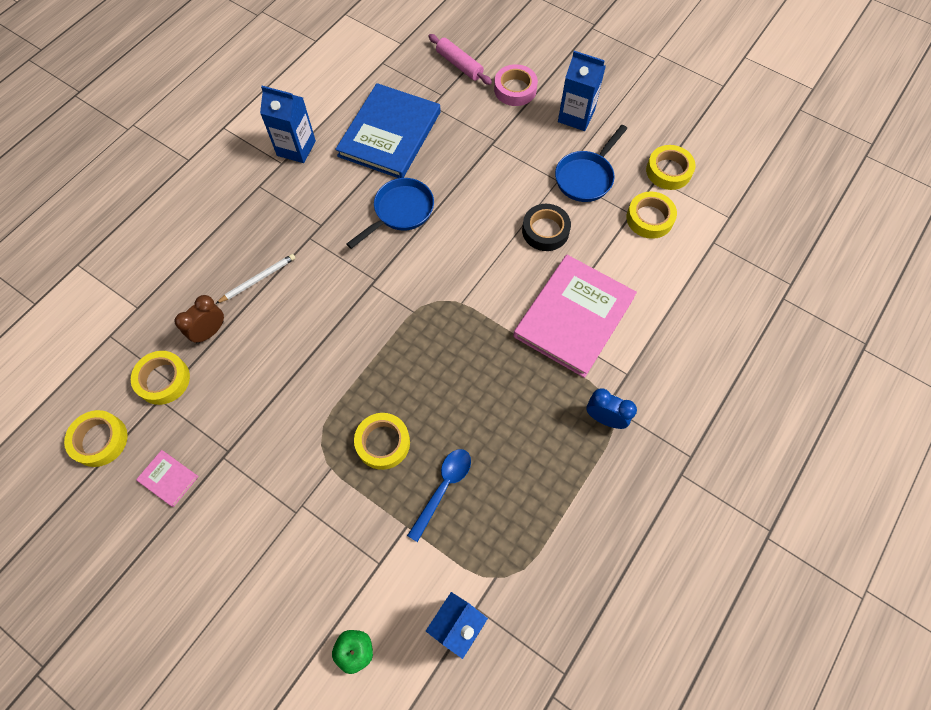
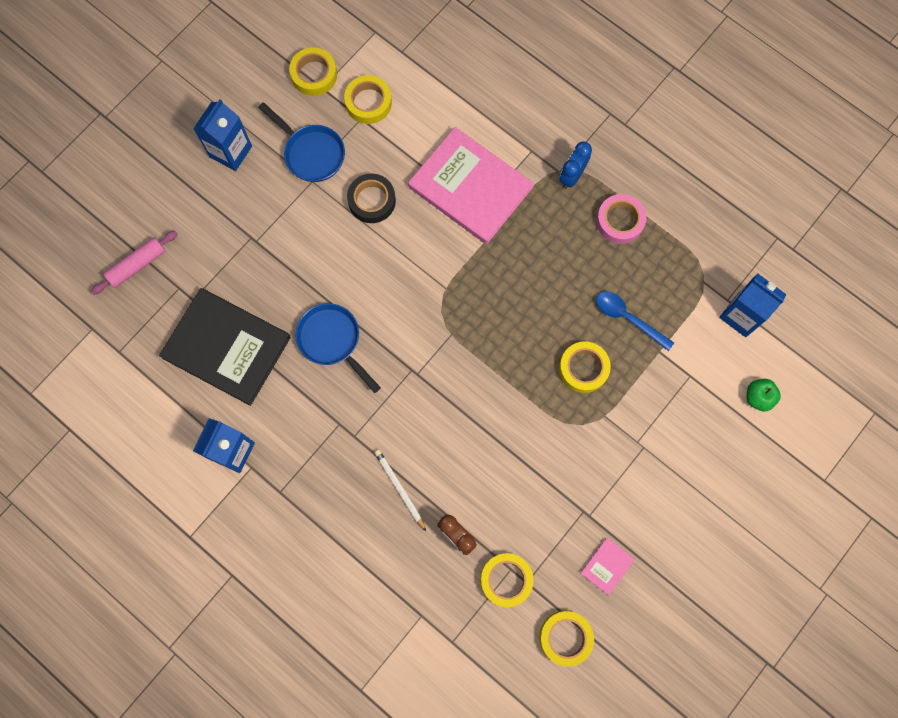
camera: 85 degrees left, 10 degrees up
blue book [335,83,441,178] -> black book [159,288,291,406]
pink tape [494,64,538,106] -> pink tape moved to [596,194,647,244]

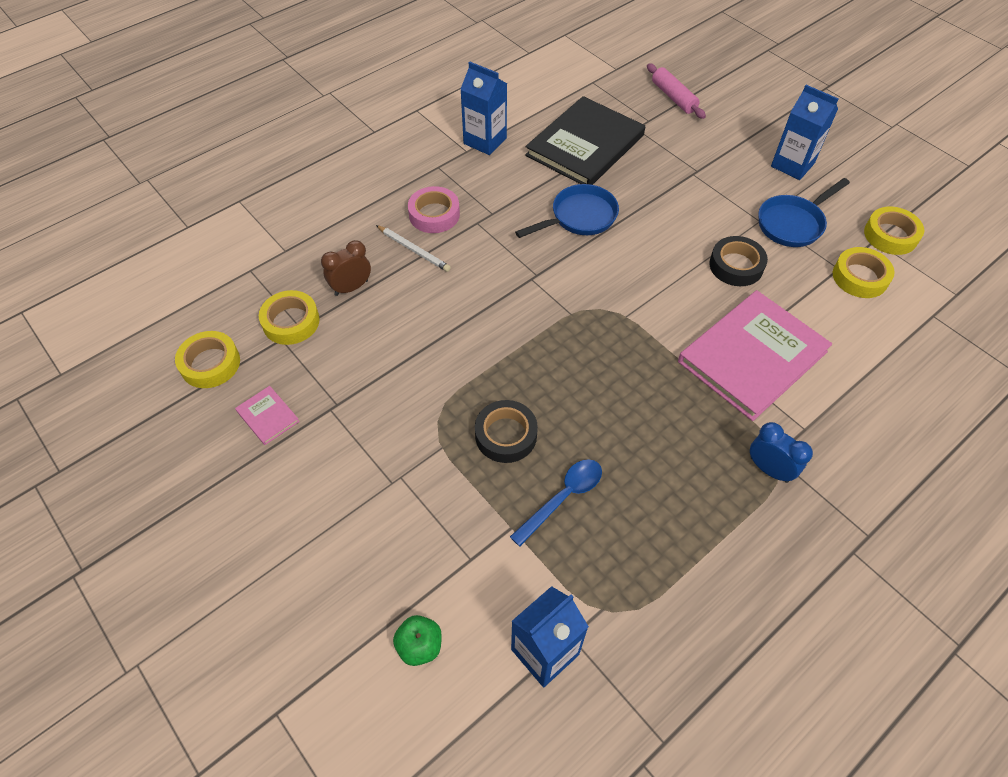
camera: 100 degrees right, 20 degrees down
white pencil [375,450,426,531] -> white pencil turned 60 degrees clockwise [376,225,451,272]
yellow tape [559,341,611,393] -> black tape [475,400,538,463]
pink tape [596,194,647,244] -> pink tape moved to [408,186,460,233]

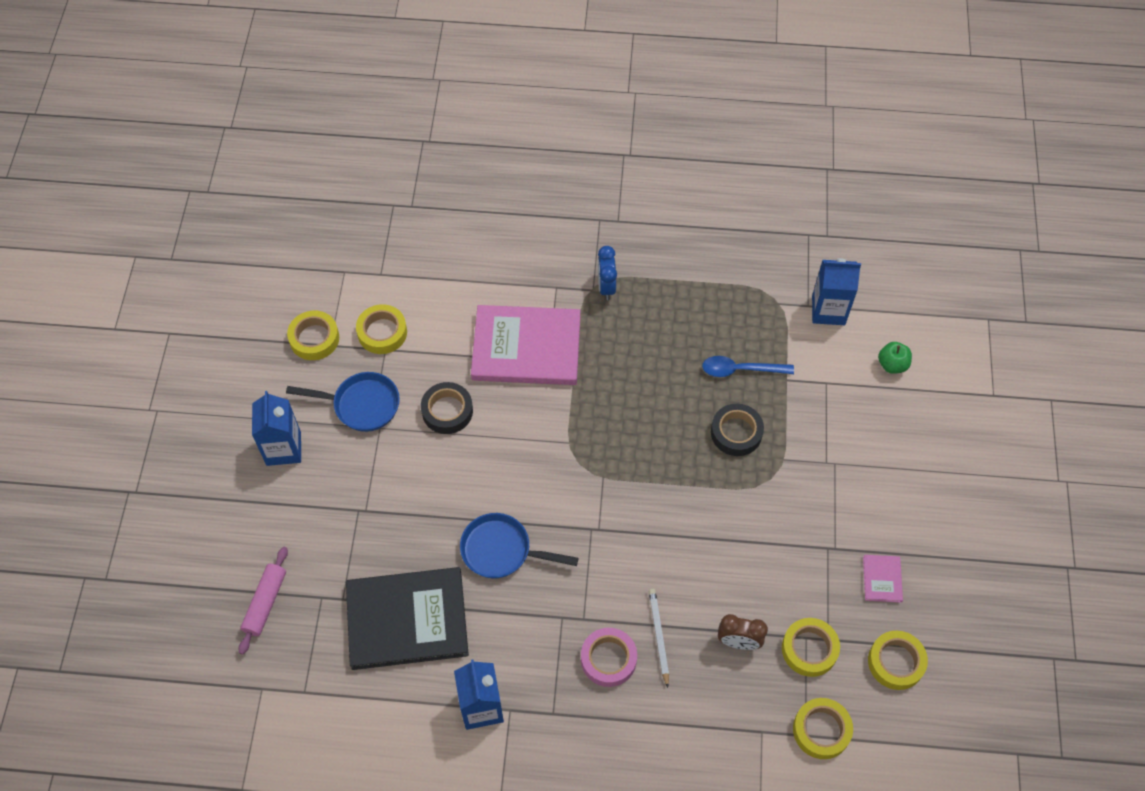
camera: 135 degrees left, 5 degrees up
none -> yellow tape [793,698,853,759]

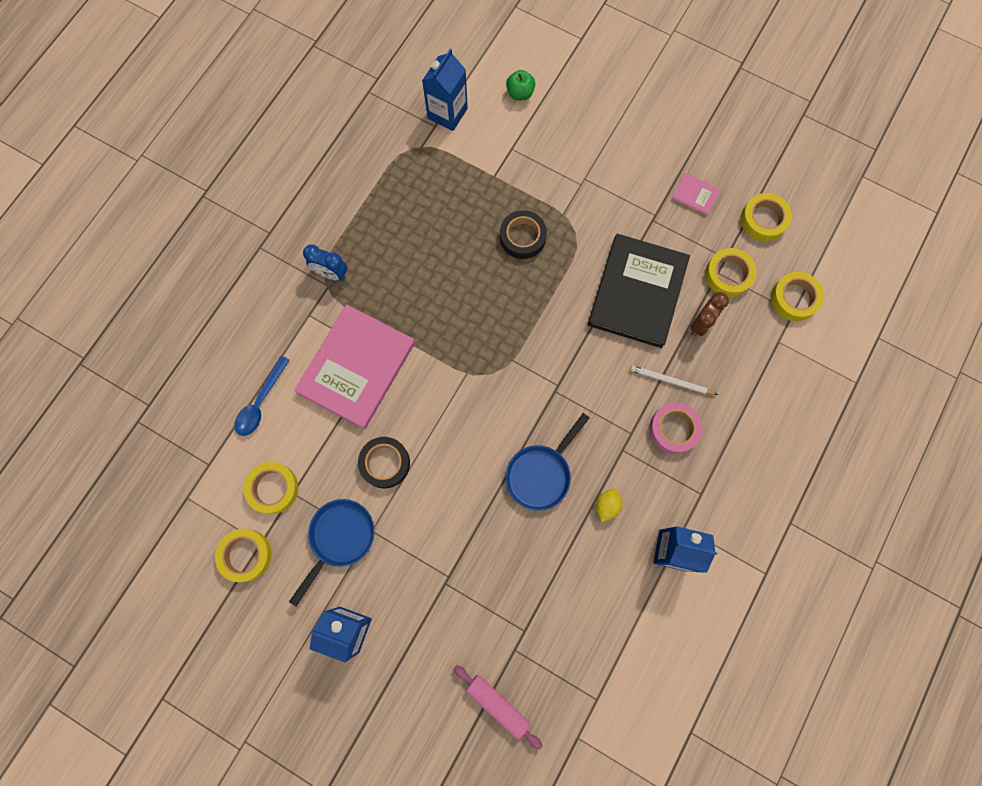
camera: 65 degrees left, 15 degrees up
black book [346,567,469,670] -> black book moved to [588,234,690,348]
blue spoon [702,356,794,377] -> blue spoon moved to [234,356,290,436]
none -> yellow lemon [596,489,622,522]

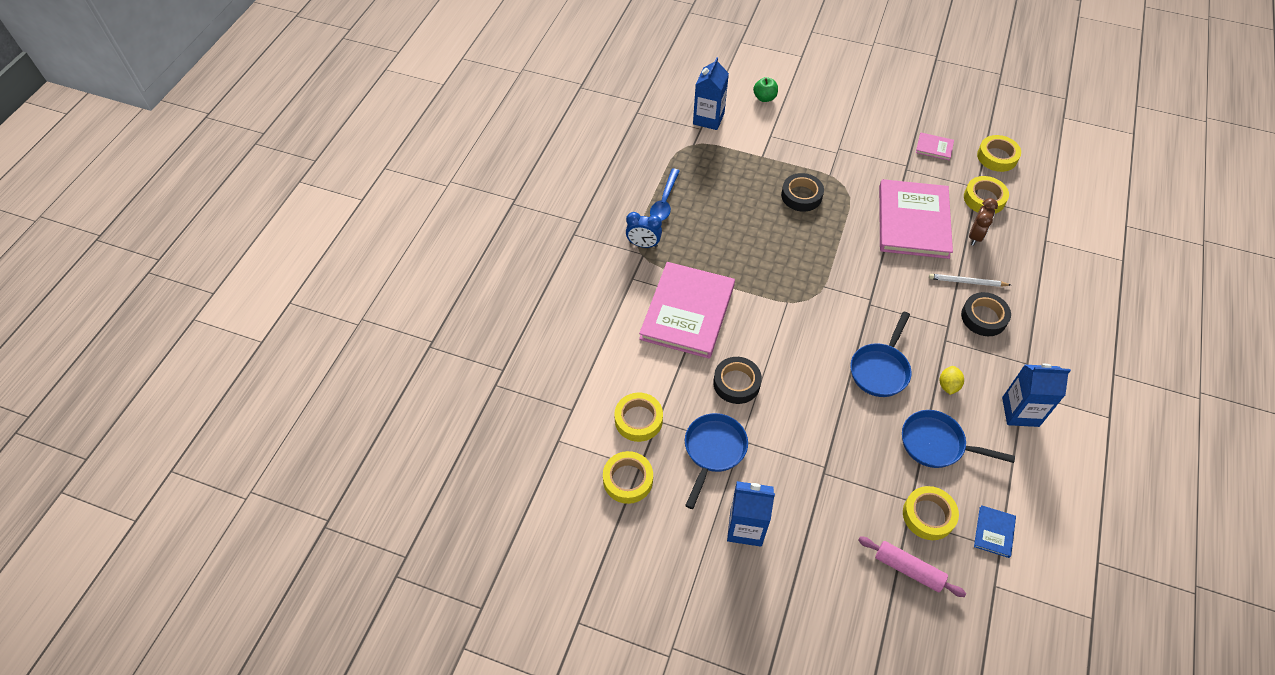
camera: 10 degrees left, 20 degrees down
blue spoon [234,356,290,436] -> blue spoon moved to [650,169,680,221]
black book [588,234,690,348] -> pink book [879,179,953,259]
pink tape [649,403,703,454] -> black tape [961,292,1011,336]
yellow tape [771,272,824,321] -> yellow tape moved to [903,486,959,540]
none -> blue pan [902,410,1015,468]
none -> blue book [974,505,1016,558]

